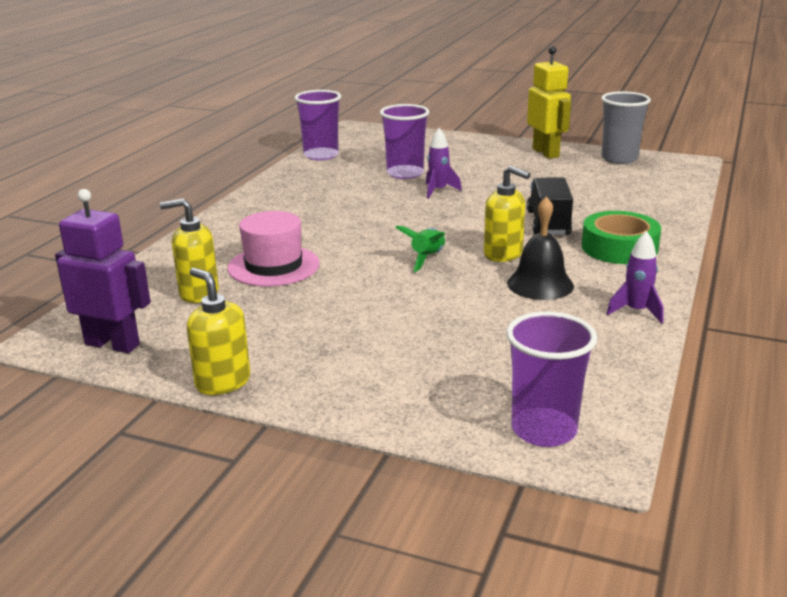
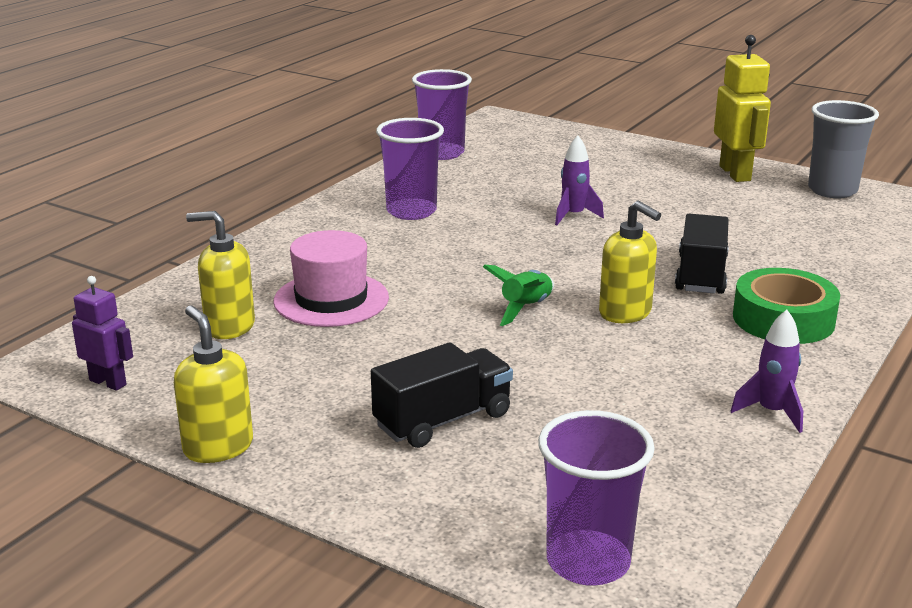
camera: 10 degrees right, 0 degrees up
purple robot [55,189,151,353] -> purple robot [72,276,133,391], size x0.59
purple cup [380,104,430,179] -> purple cup moved to [376,118,444,220]
black bell [507,196,574,300] -> none
none -> black truck [371,342,513,448]

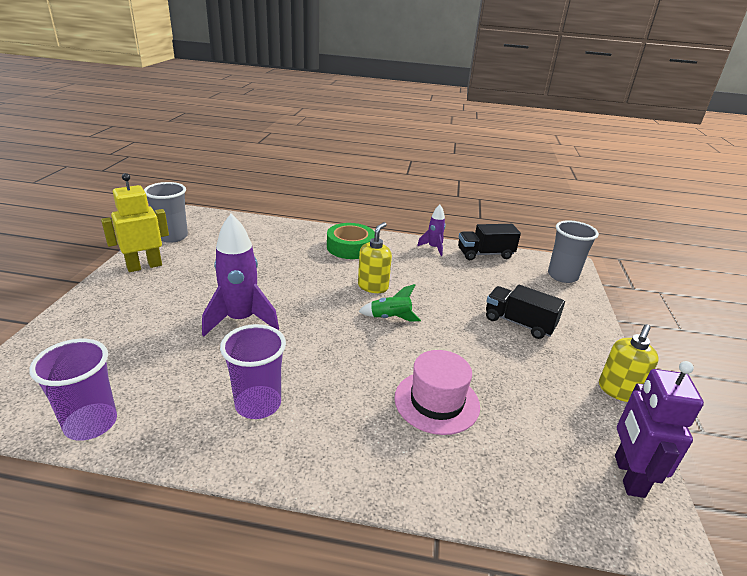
camera: 115 degrees left, 5 degrees up
purple robot [72,276,133,391] -> purple robot [615,361,704,498], size x1.68
yellow soap dispenser [186,211,255,339] -> none
purple cup [538,410,655,586] -> grey cup [548,220,599,283]
purple rocket [555,135,604,225] -> purple rocket [202,214,279,336], size x1.88
black truck [675,214,729,294] -> black truck moved to [458,224,521,260]

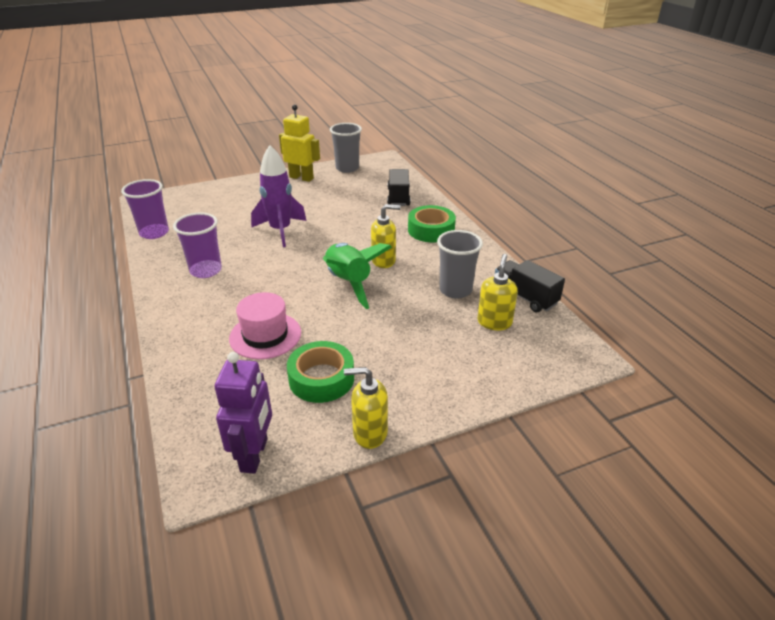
camera: 60 degrees right, 5 degrees up
green rocket [358,284,421,321] -> green rocket [323,243,392,309], size x1.88
purple rocket [417,205,446,256] -> none
black truck [486,285,565,339] -> black truck moved to [387,169,411,206]
grey cup [548,220,599,283] -> grey cup moved to [437,230,483,299]
purple robot [615,361,704,498] -> purple robot turned 120 degrees clockwise [215,352,272,474]
none -> green tape [287,341,354,403]
none -> yellow soap dispenser [477,254,518,330]

